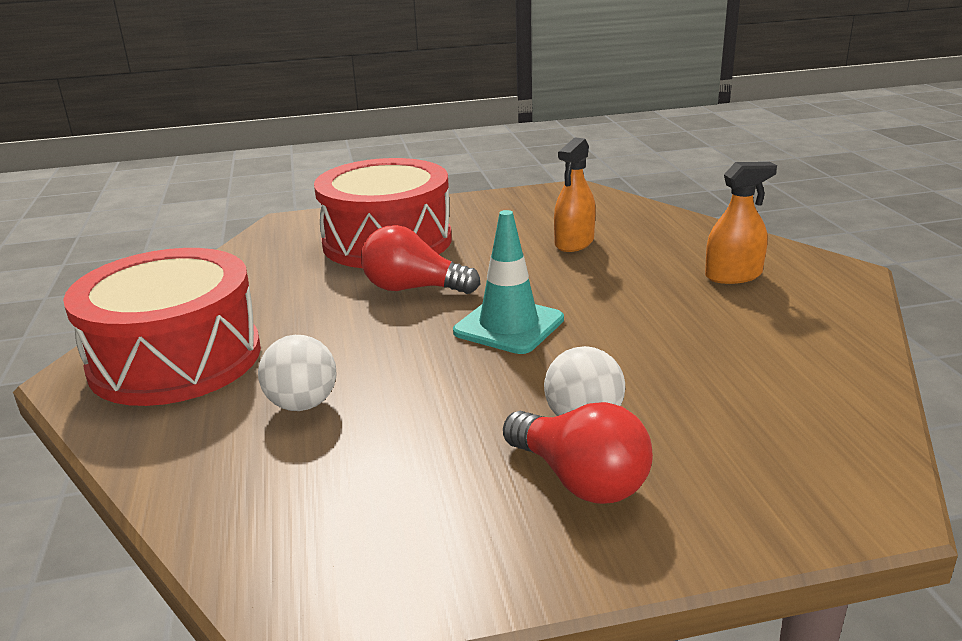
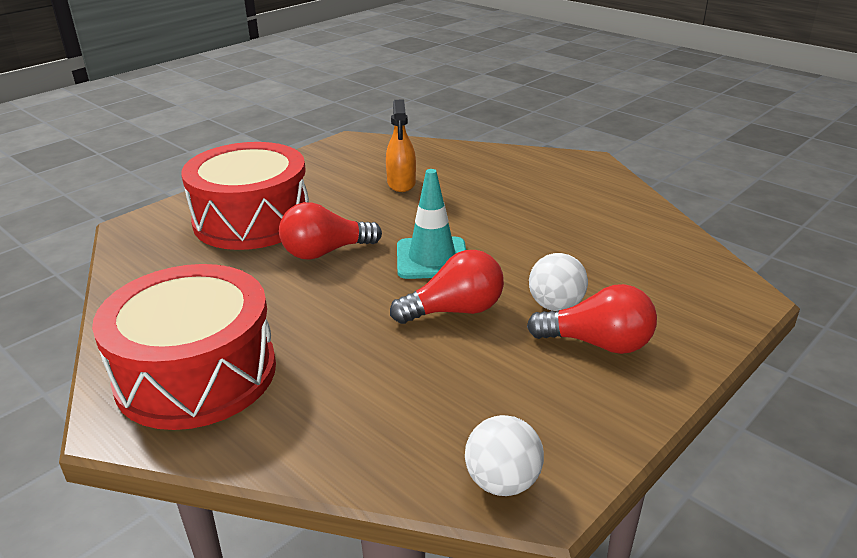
camera: 35 degrees left, 5 degrees up
white ball [258,335,336,411] -> white ball moved to [465,415,544,496]
orange spray bottle [705,162,777,284] -> none
none -> red light bulb [390,250,504,324]

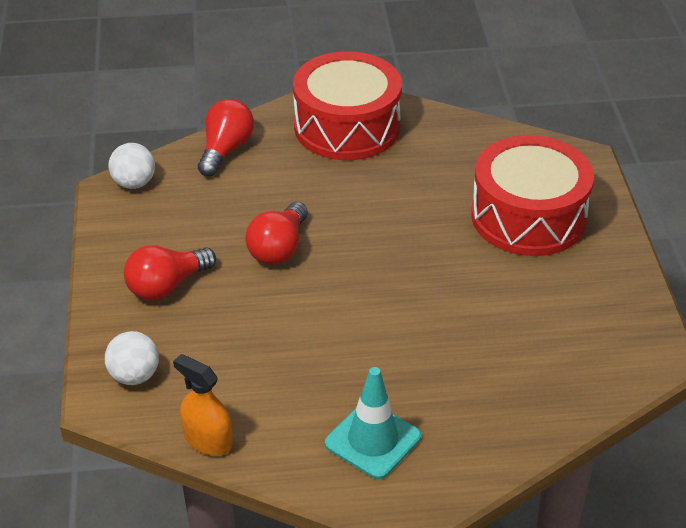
camera: 130 degrees right, 10 degrees up
red light bulb [279,202,382,260] -> red light bulb moved to [198,99,254,176]
orange spray bottle [386,99,416,192] -> orange spray bottle moved to [173,354,233,456]
turquoise traffic cone [397,169,466,279] -> turquoise traffic cone moved to [325,367,421,479]
white ball [529,253,588,311] -> white ball moved to [105,331,159,385]

